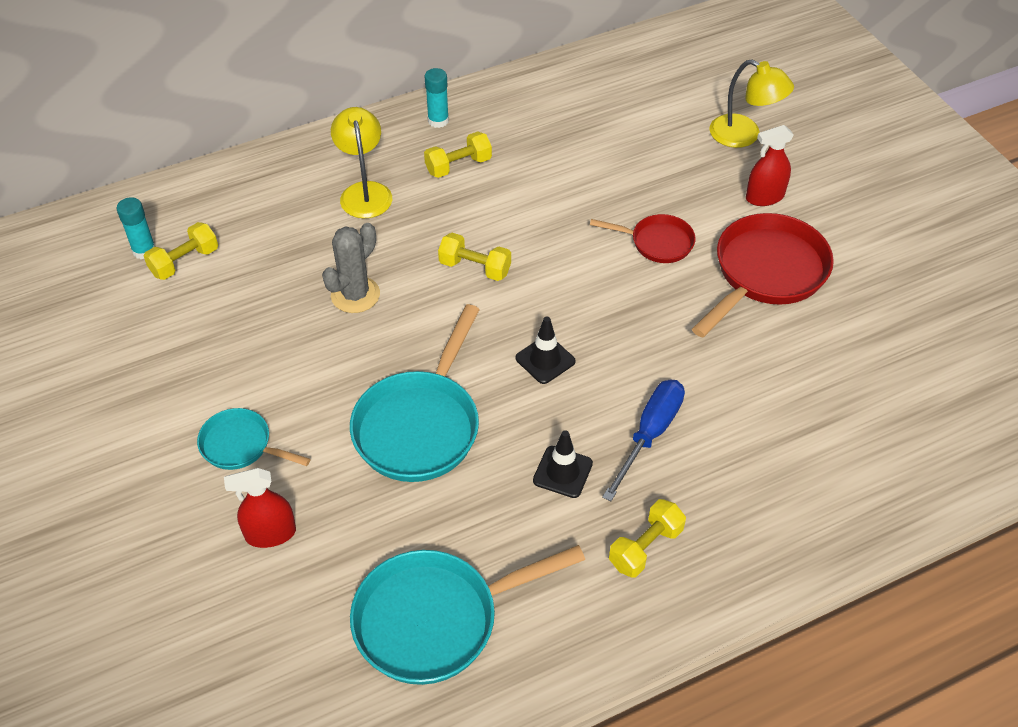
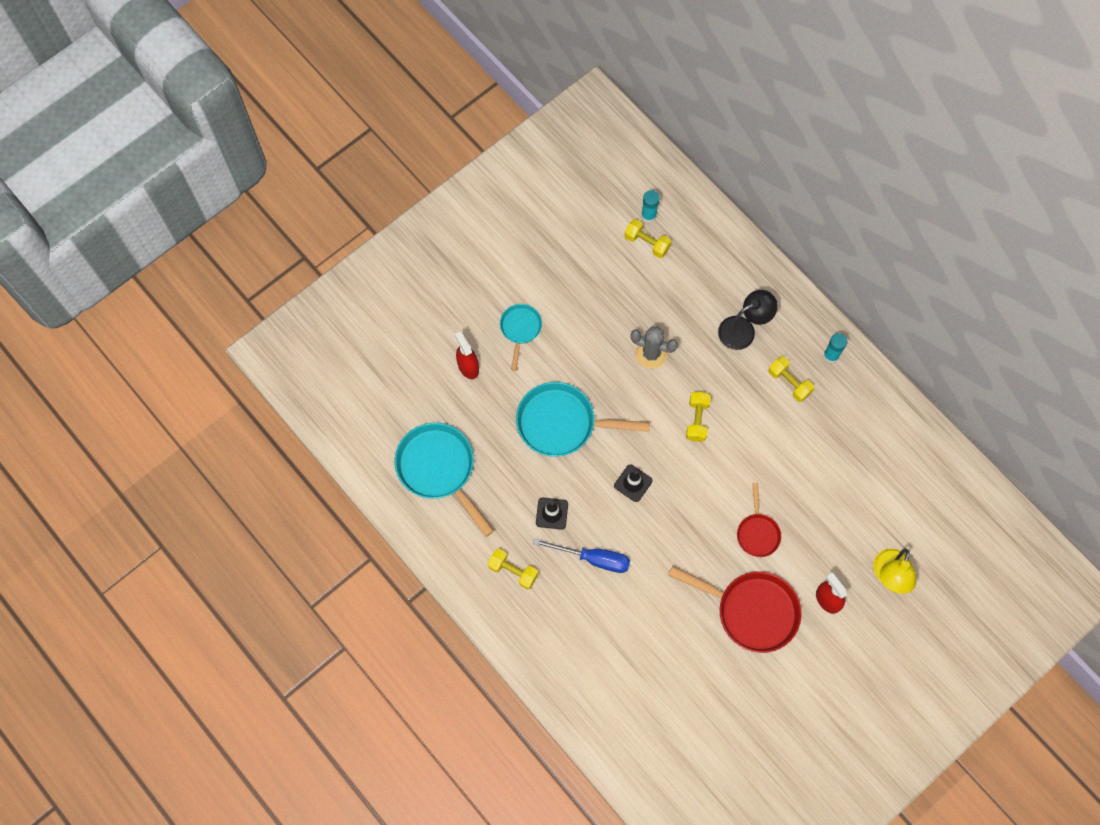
camera: 75 degrees right, 20 degrees up
yellow lamp [331,107,392,218] -> black lamp [718,290,778,350]

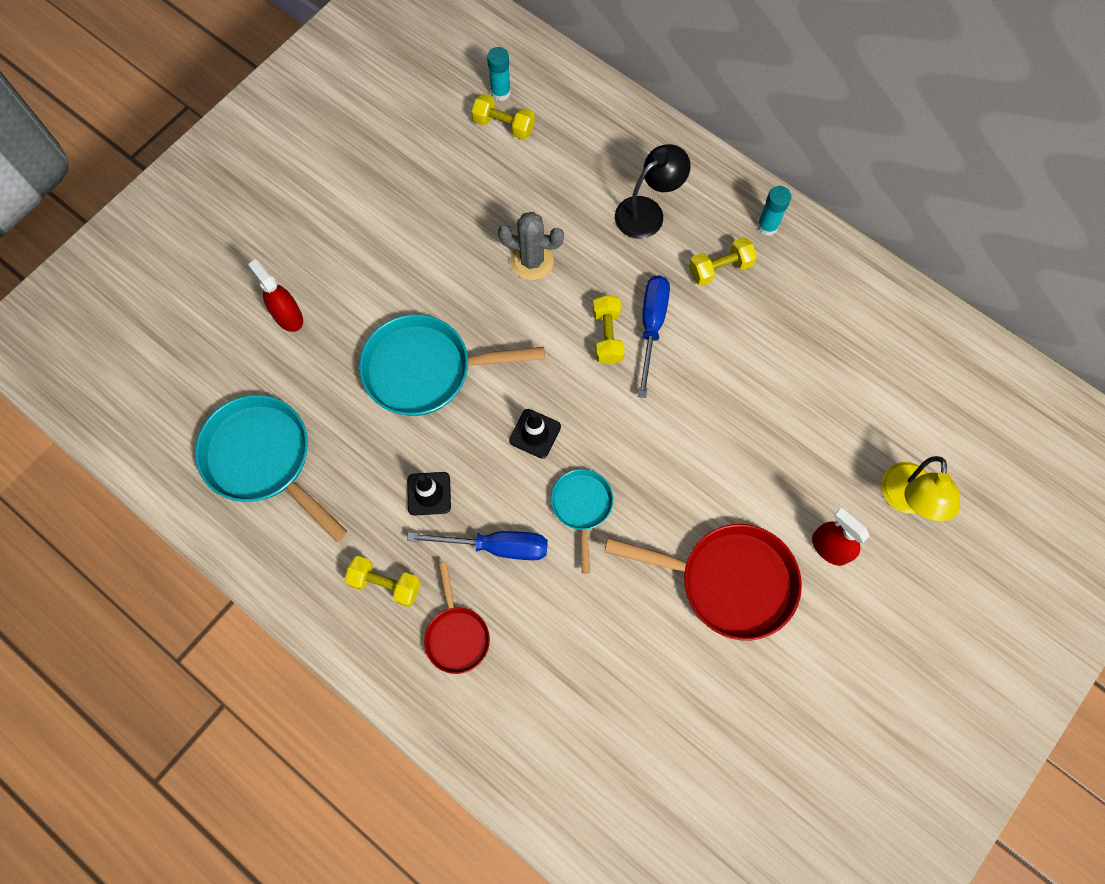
camera: 10 degrees left, 0 degrees up
turquoise pan [500,304,542,371] -> turquoise pan moved to [551,469,613,574]
red pan [737,483,781,557] -> red pan moved to [424,562,490,674]
yellow dumbbell [768,356,814,402] -> yellow dumbbell turned 60 degrees counterclockwise [689,237,757,286]
none -> blue screwdriver [638,275,670,398]

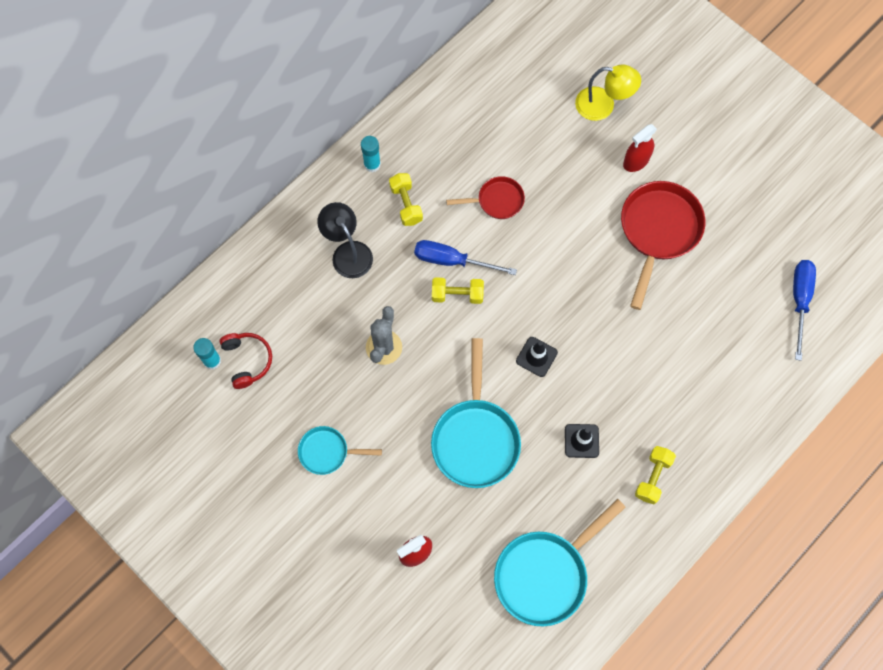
camera: 85 degrees left, 0 degrees up
blue screwdriver [407,531,548,560] -> blue screwdriver moved to [793,260,816,361]
red pan [424,562,490,674] -> red pan moved to [446,176,525,219]
yellow dumbbell [472,94,535,140] -> red headphones [220,333,272,389]
turquoise pan [551,469,613,574] -> turquoise pan moved to [298,426,382,475]

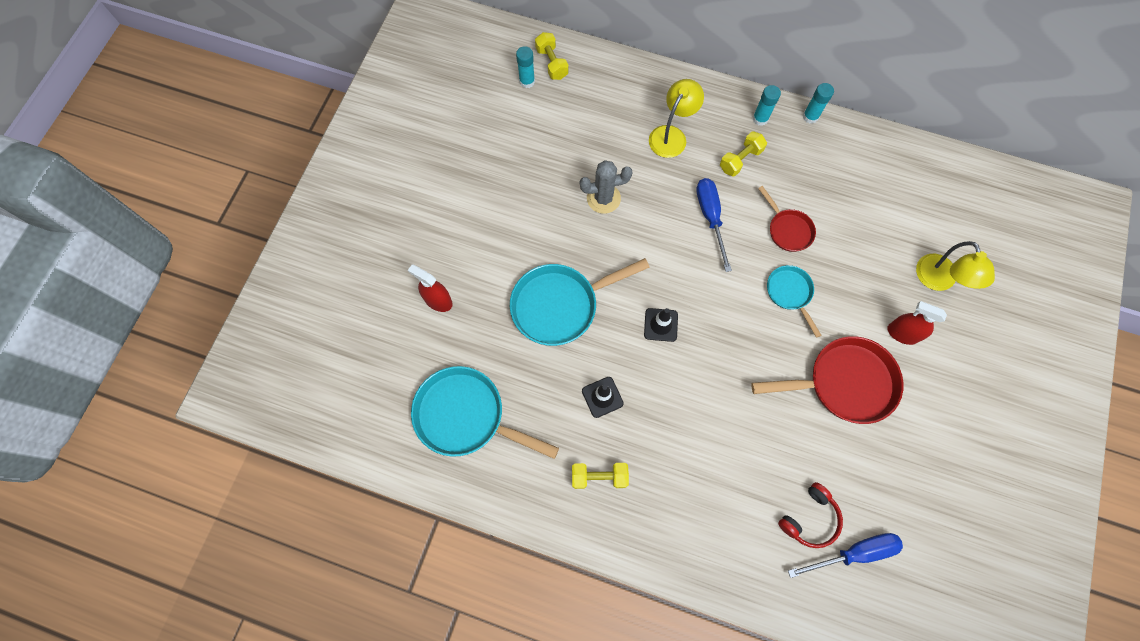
camera: 65 degrees right, 0 degrees up
red headphones [220,333,272,389] -> red headphones moved to [778,482,843,548]
turquoise pan [298,426,382,475] -> turquoise pan moved to [767,265,822,338]
black lamp [317,202,373,278] -> yellow lamp [649,79,704,158]
yellow dumbbell [432,277,484,304] -> yellow dumbbell moved to [535,32,569,80]
none -> turquoise glue stick [803,83,834,124]

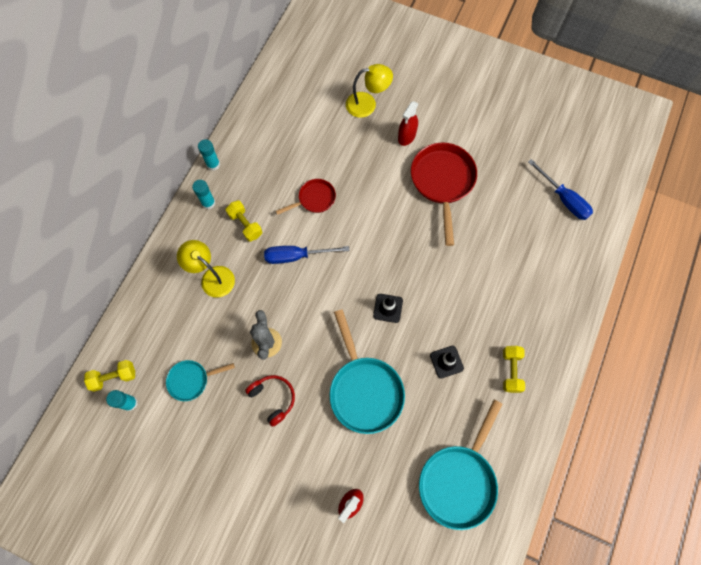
camera: 85 degrees left, 0 degrees up
turquoise pan [767,265,822,338] -> turquoise pan moved to [166,360,235,401]
red headphones [778,482,843,548] -> red headphones moved to [245,375,295,427]
blue screwdriver [788,533,903,578] -> blue screwdriver turned 150 degrees clockwise [528,159,593,220]

